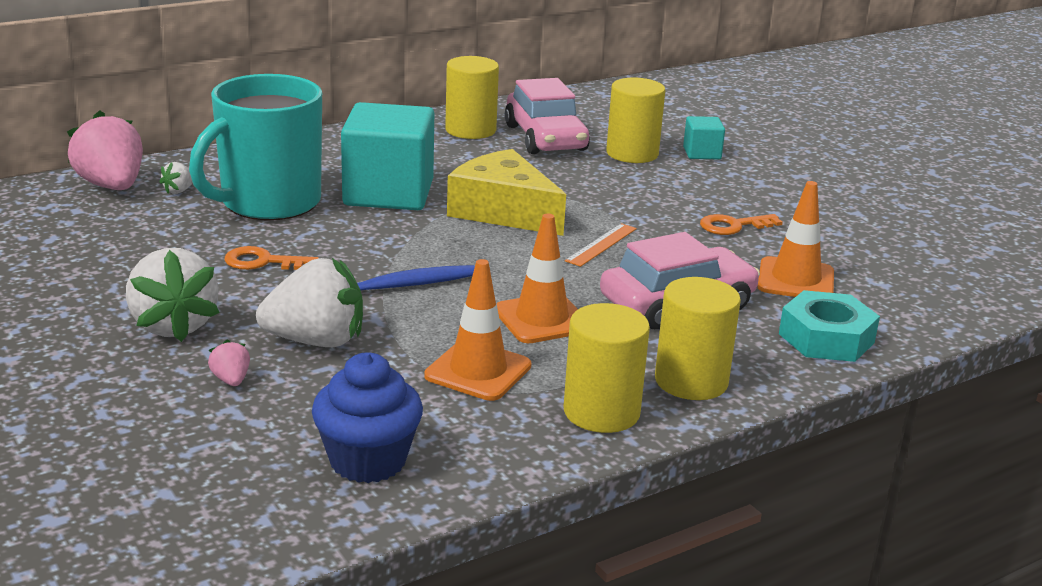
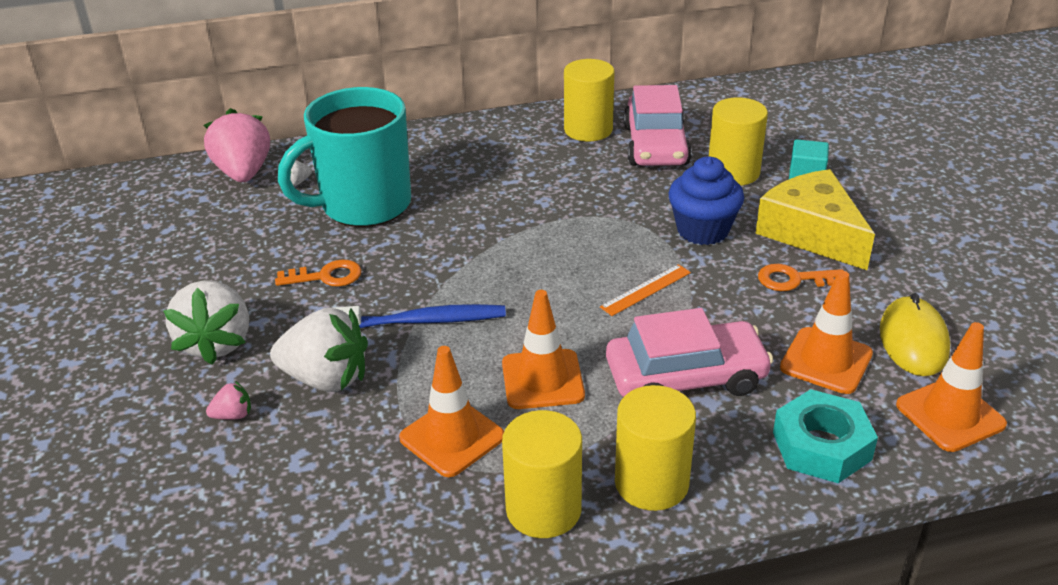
camera: 20 degrees right, 10 degrees up
pink strawberry [208,339,250,386] -> pink strawberry turned 75 degrees clockwise [206,381,251,420]
orange key [225,246,319,270] -> orange key turned 150 degrees clockwise [275,259,361,287]
blue cupcake [312,352,423,483] -> blue cupcake moved to [669,157,744,245]
turquoise cube [341,102,434,210] -> none
yellow cheese [447,149,566,236] -> yellow cheese moved to [755,169,875,270]
none -> yellow mouse [880,293,950,376]
none -> orange traffic cone [896,322,1007,452]

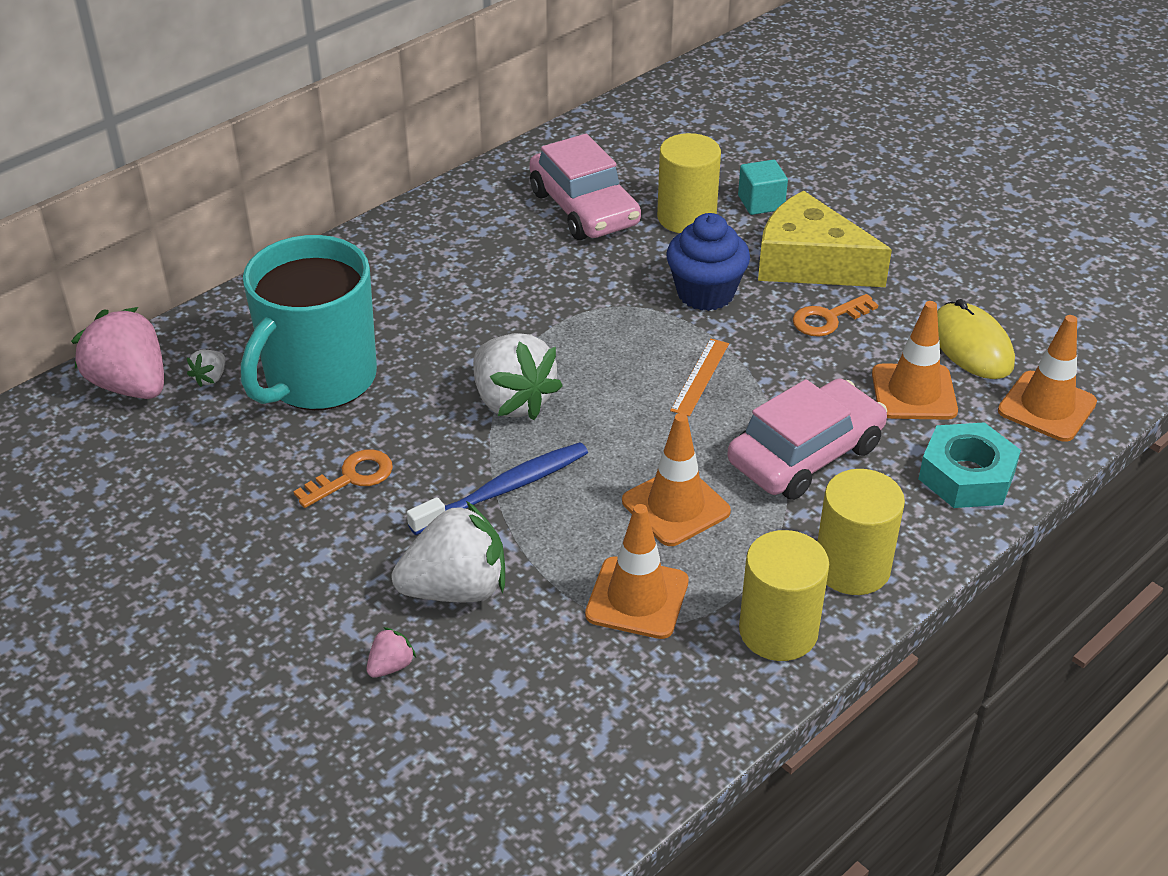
camera: 30 degrees left, 5 degrees up
white strawberry [163,280,249,365] -> white strawberry moved to [473,333,563,420]
yellow cylinder [564,59,614,141] -> none

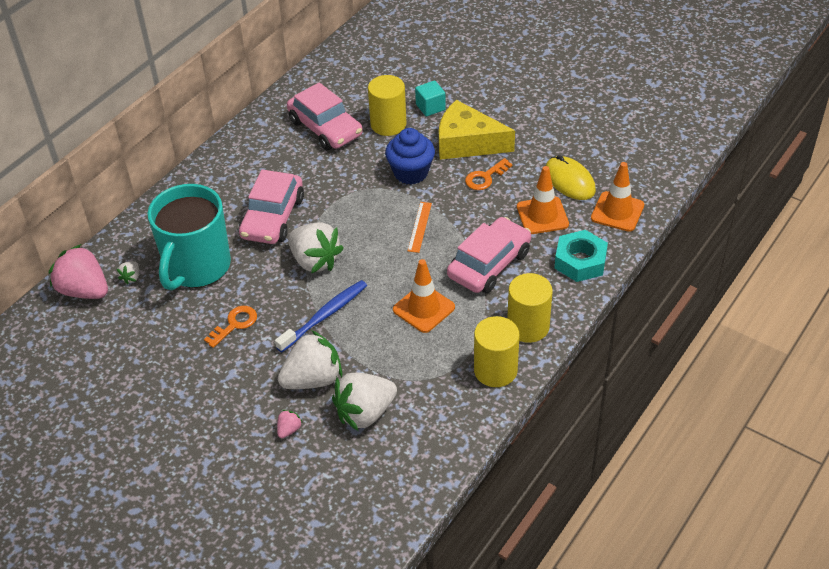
camera: 10 degrees left, 5 degrees up
orange traffic cone [585,504,689,639] -> none
none -> pink car [239,170,304,244]
none -> white strawberry [332,373,397,431]

